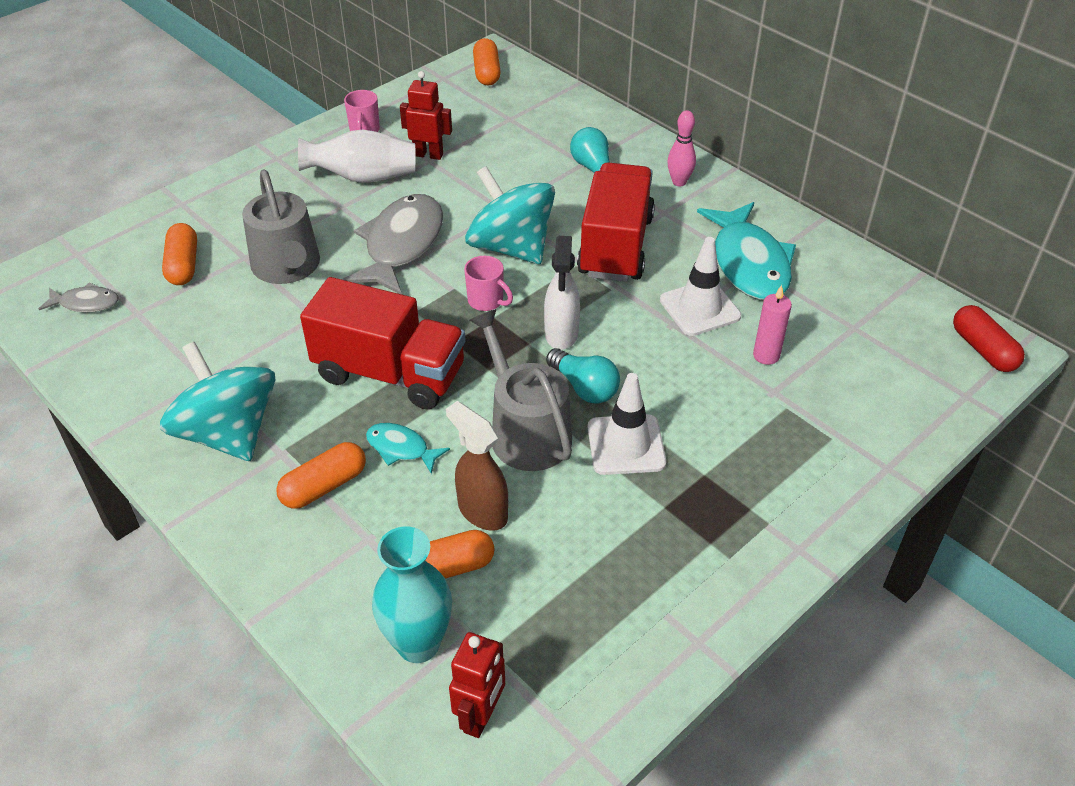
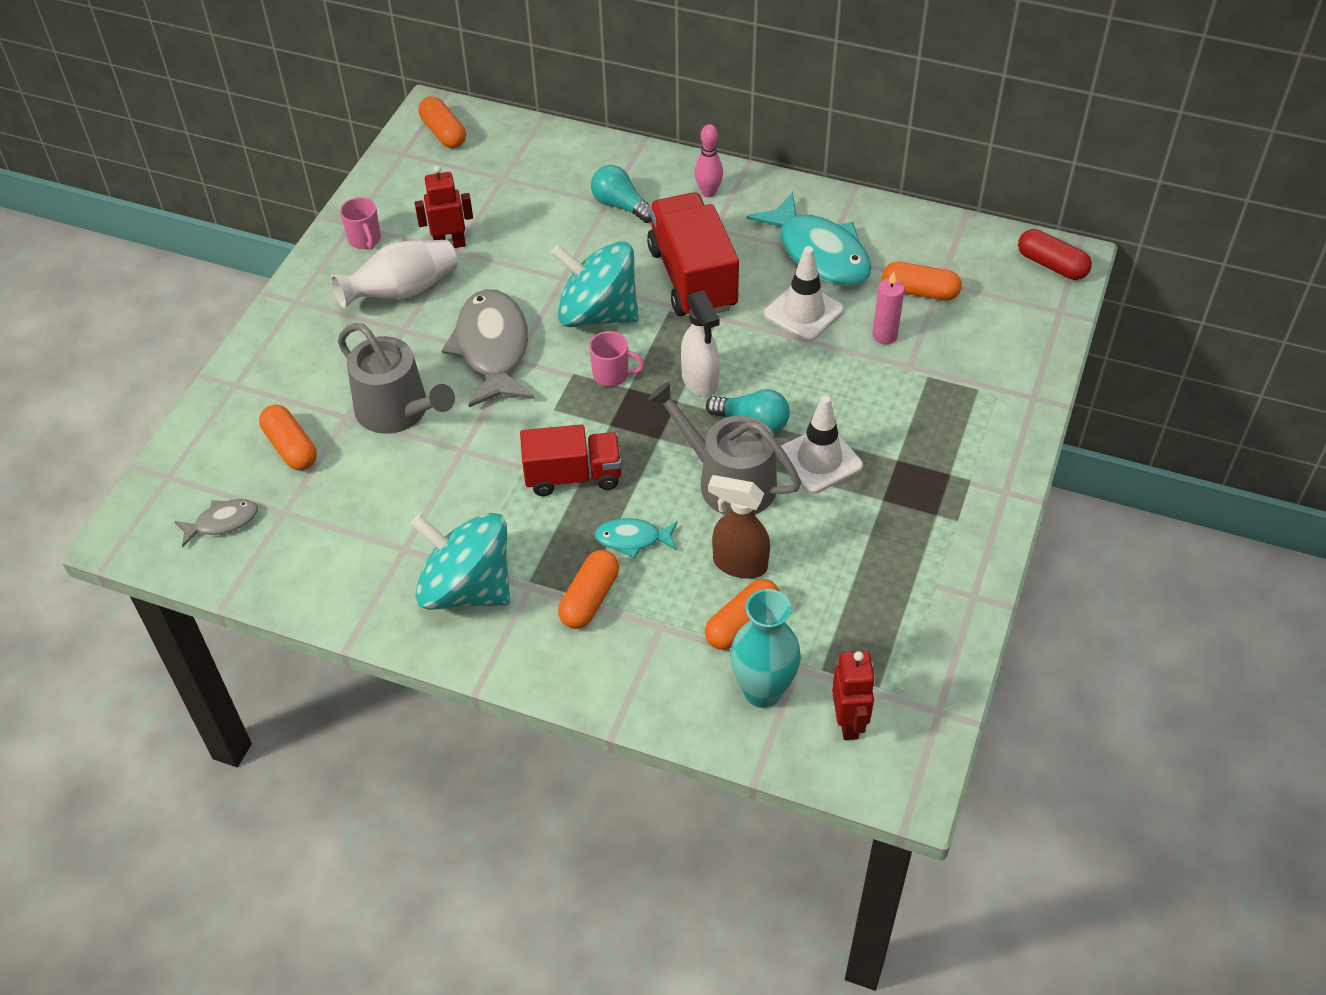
camera: 25 degrees left, 5 degrees up
red truck [300,277,466,410] -> red truck [520,424,622,496], size x0.67
none -> orange capsule [882,262,962,301]

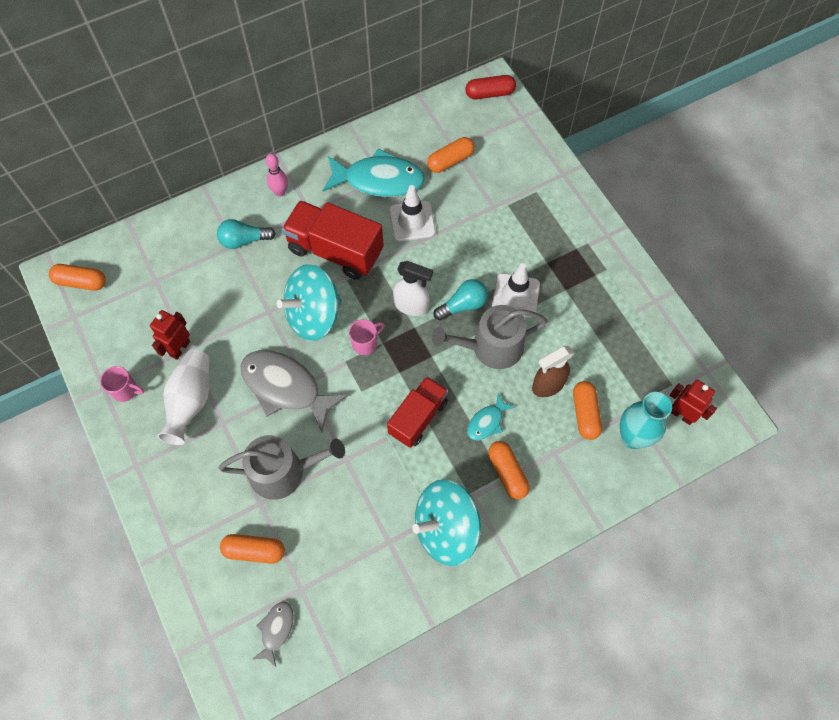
camera: 50 degrees left, 15 degrees up
pink candle [872,271,905,344] -> none

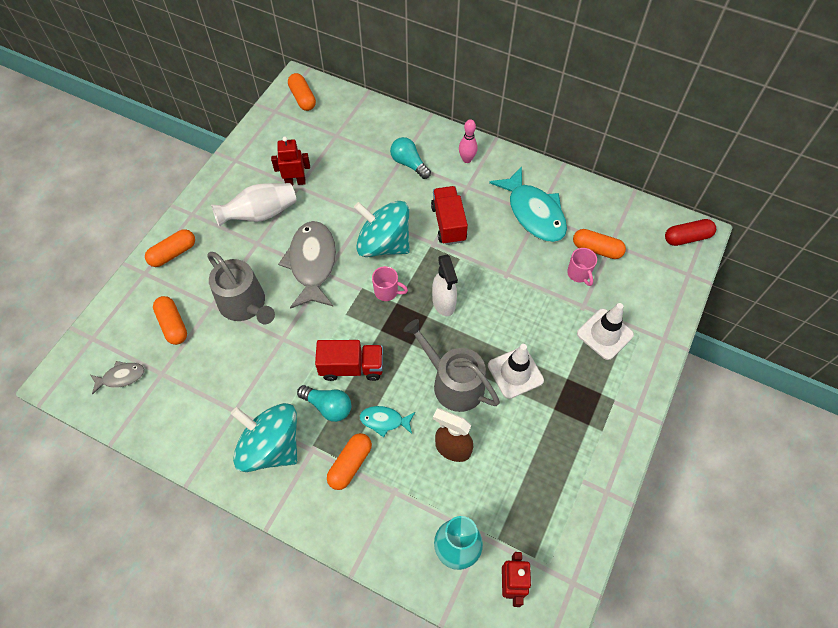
camera: 55 degrees right, 5 degrees down
pink mug [100,366,144,402] -> pink mug moved to [567,248,597,286]
red truck [282,201,384,280] -> red truck [431,186,468,245], size x0.67
white traffic cone [389,185,436,241] -> white traffic cone moved to [577,303,634,360]
turquoise light bulb [433,279,488,320] -> turquoise light bulb moved to [297,385,351,422]
red capsule [465,75,516,99] -> red capsule turned 60 degrees counterclockwise [665,219,716,246]
orange capsule [573,381,602,440] -> orange capsule moved to [145,229,195,267]

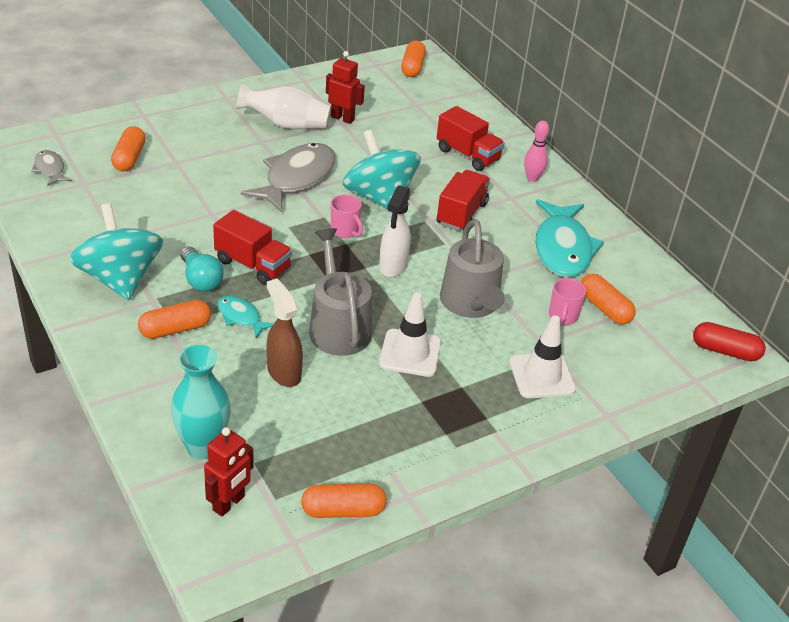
camera: 30 degrees right, 20 degrees down
grey fish [90,361,145,395] -> grey fish turned 135 degrees counterclockwise [31,150,72,186]
orange capsule [145,229,195,267] -> orange capsule moved to [301,484,387,518]
grey watering can [208,252,275,324] -> grey watering can moved to [440,219,505,318]
turquoise light bulb [390,137,431,179] -> red truck [437,106,505,171]

